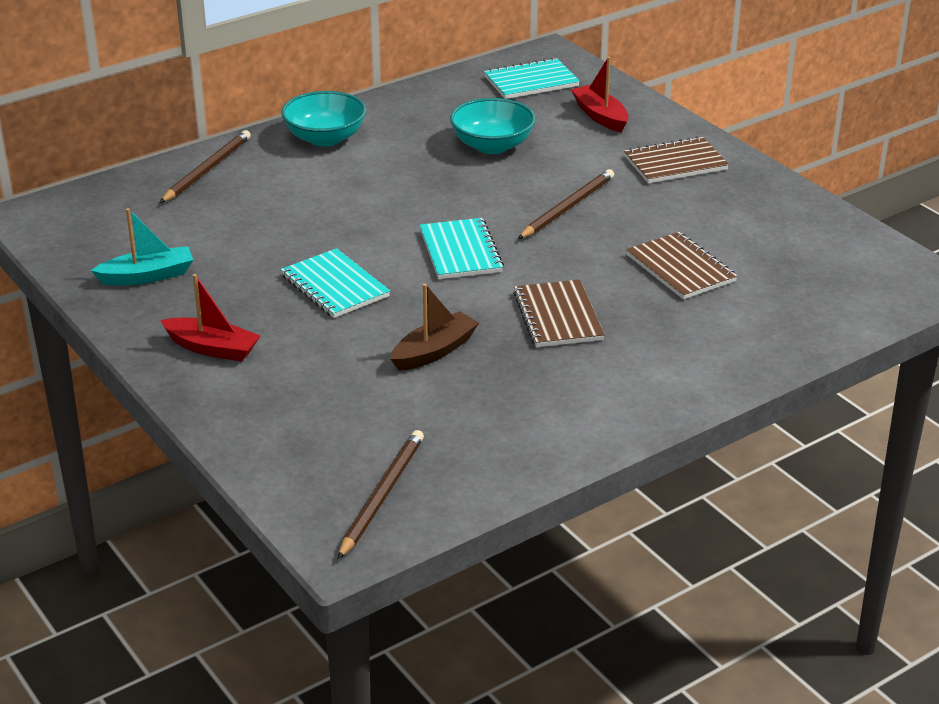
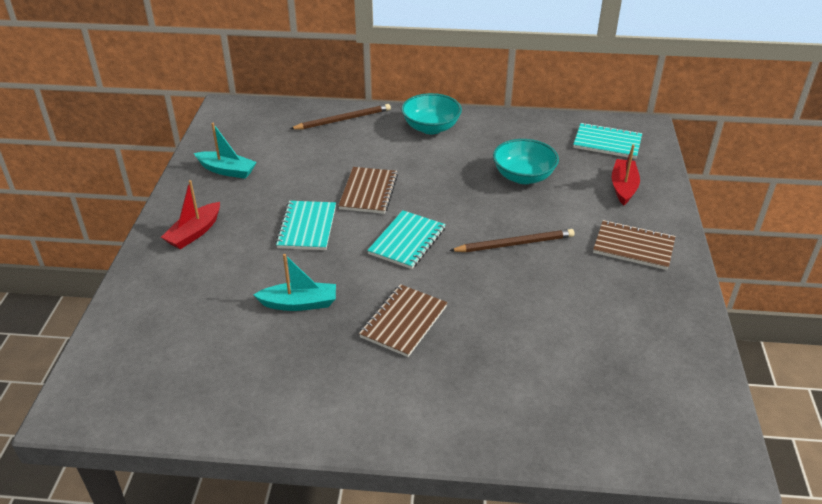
camera: 40 degrees right, 5 degrees up
red boat [160,274,261,362] -> red boat turned 60 degrees clockwise [161,180,220,249]
brown pencil [338,430,424,559] -> none
brown boat [390,284,479,371] -> turquoise boat [254,254,336,311]
brown notebook [626,232,737,299] -> brown notebook moved to [338,167,398,214]

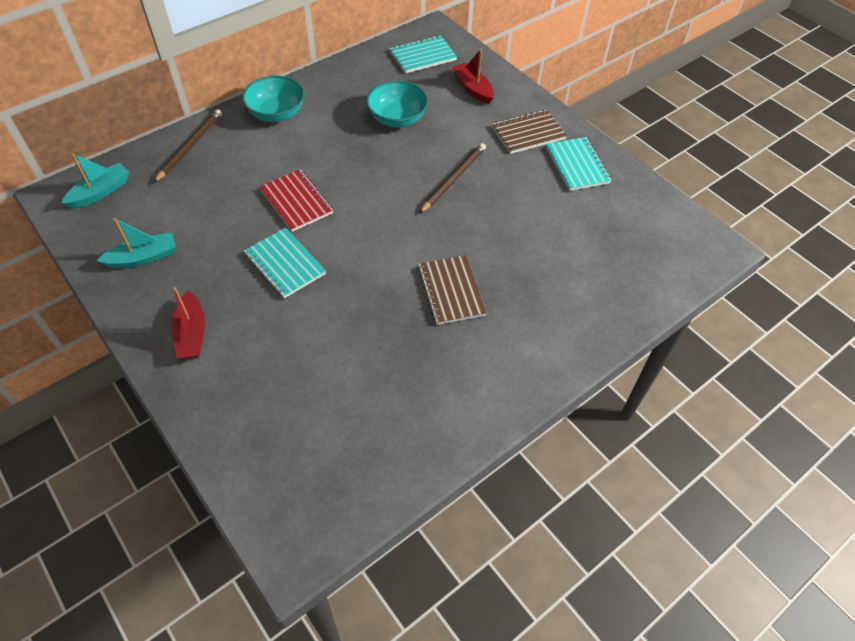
camera: 45 degrees left, 15 degrees up
turquoise boat [254,254,336,311] -> turquoise boat moved to [61,153,129,209]
brown notebook [338,167,398,214] -> red notebook [259,169,333,232]
turquoise notebook [367,210,446,269] -> turquoise notebook moved to [546,137,612,191]

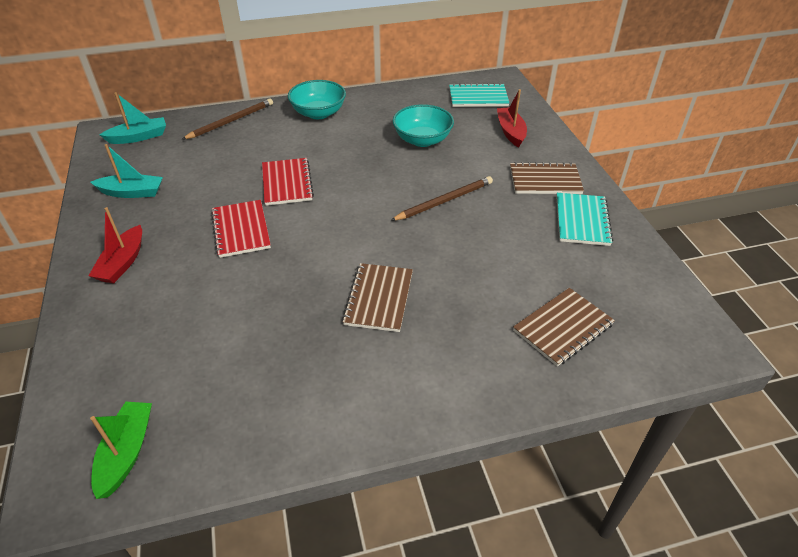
camera: 25 degrees right, 10 degrees down
turquoise notebook [244,228,326,298] -> red notebook [211,200,271,258]
none -> green boat [90,402,152,499]
none -> brown notebook [513,288,615,367]

